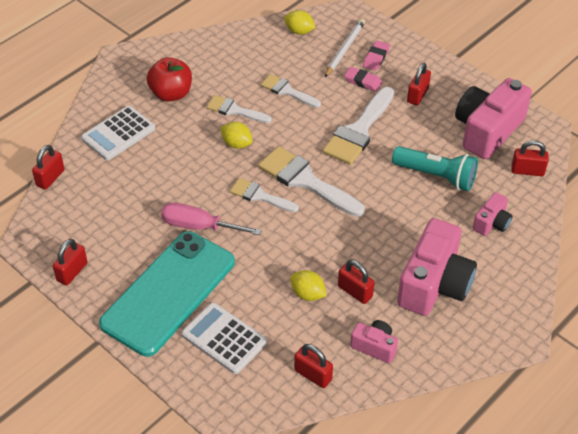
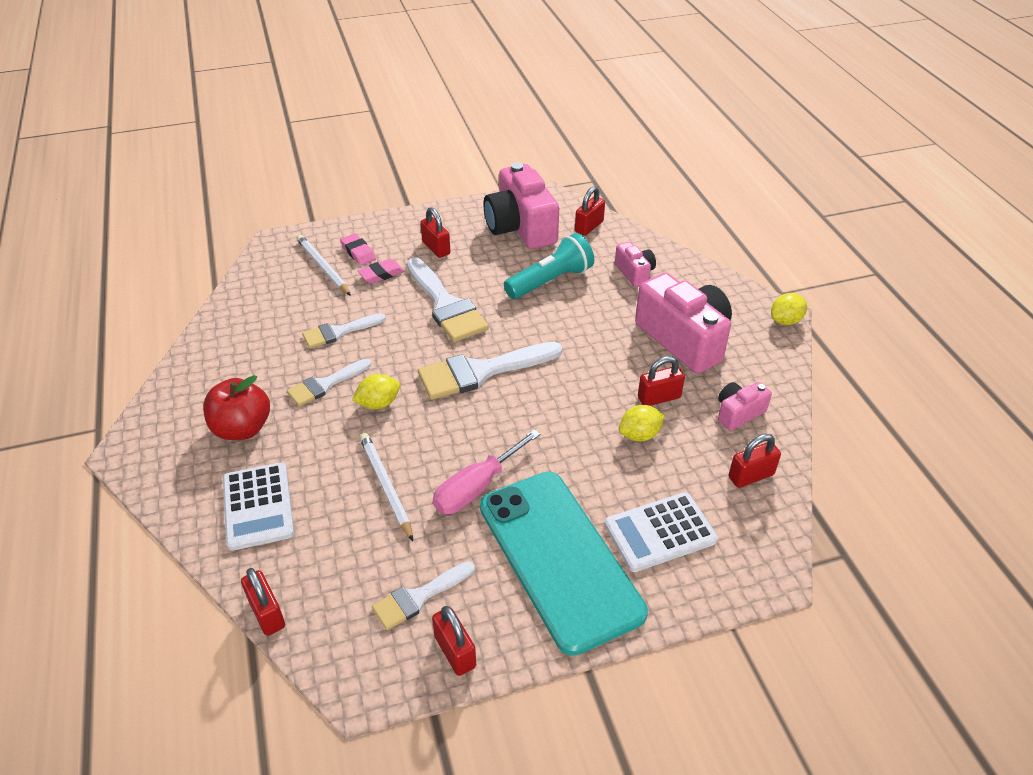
camera: 60 degrees left, 5 degrees down
white brush [230,178,299,212] -> white brush moved to [372,561,475,630]
yellow lemon [284,10,316,35] -> yellow lemon moved to [771,293,807,325]
none -> white pencil [359,433,413,541]

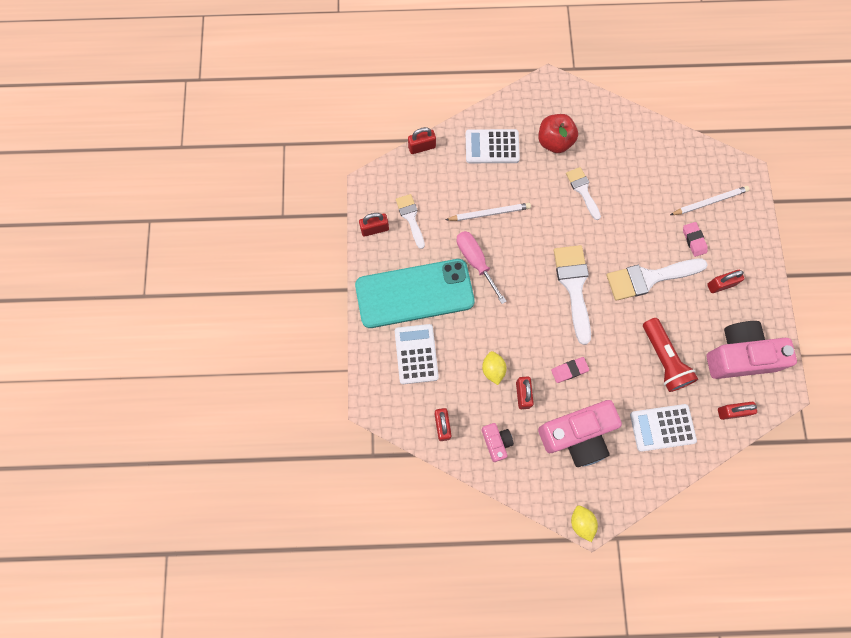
camera: 105 degrees right, 30 degrees up
white brush [302,313,386,349] -> none
pink eraser [340,233,376,266] -> pink eraser moved to [551,357,589,383]
yellow lemon [352,374,400,409] -> none
turquoise flashlight [504,233,594,299] -> red flashlight [643,318,698,392]
red padlock [575,187,605,236] -> red padlock turned 60 degrees counterclockwise [718,402,757,420]
pink camera [615,242,656,287] -> white calculator [630,404,697,452]

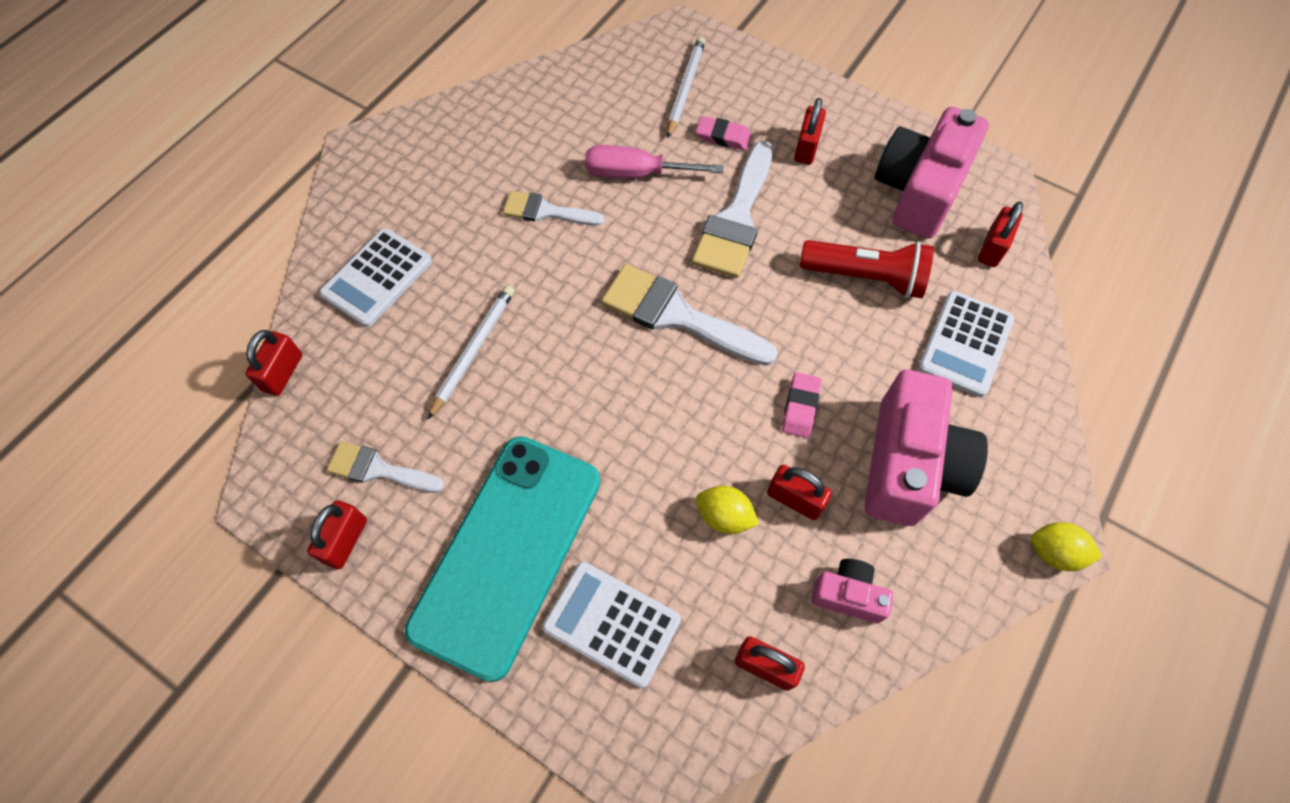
camera: 55 degrees left, 10 degrees down
pink screwdriver [456,231,507,304] -> pink screwdriver moved to [585,145,724,178]
red apple [538,114,578,153] -> none

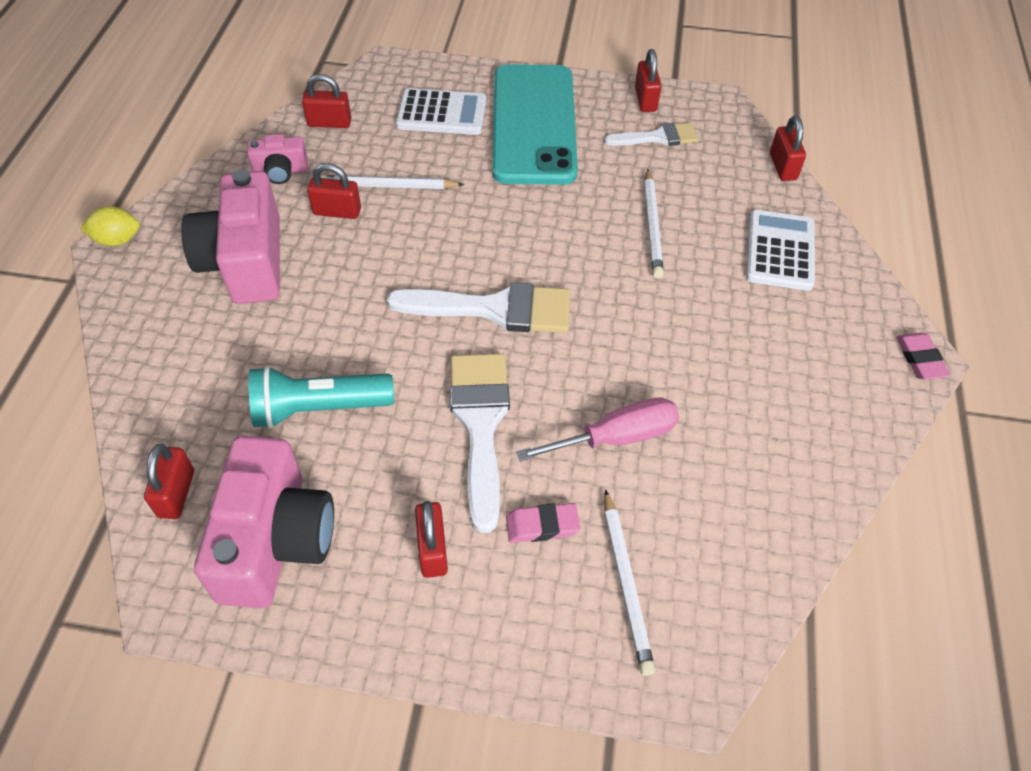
camera: 155 degrees right, 10 degrees down
white brush [503,191,604,226] -> none
yellow lemon [696,486,759,534] -> white pencil [320,175,464,189]
pink eraser [782,372,821,438] -> pink eraser moved to [896,333,950,380]
red flashlight [800,240,934,298] -> turquoise flashlight [248,366,394,429]
white calculator [918,291,1014,397] -> none

